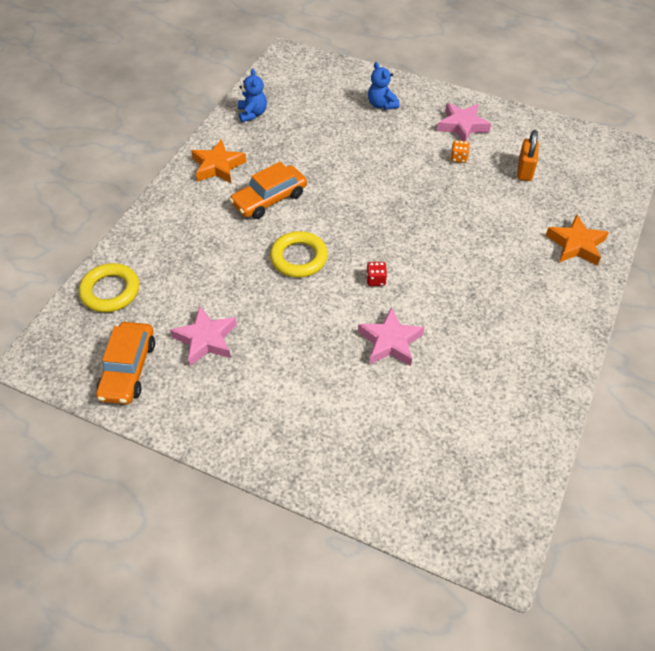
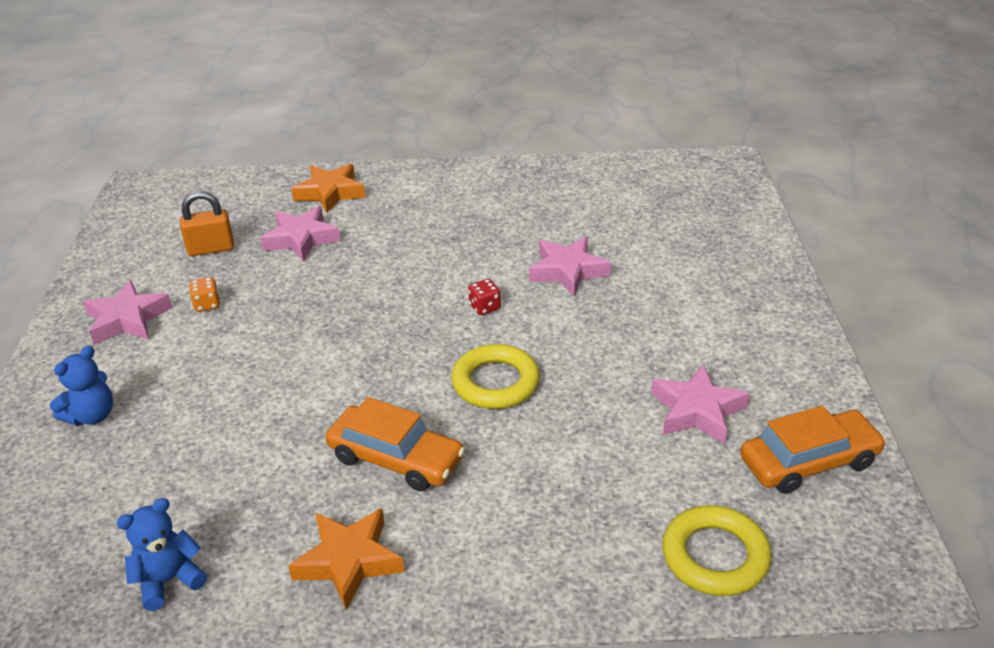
camera: 115 degrees left, 15 degrees down
none -> pink star [261,206,341,262]

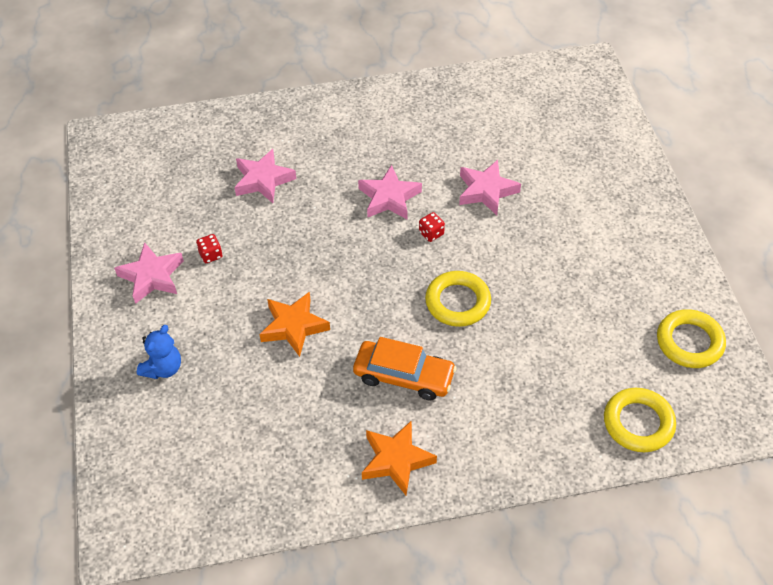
camera: 10 degrees left, 15 degrees up
blue teddy bear [116,498,207,611] -> none
orange padlock [180,191,234,256] -> none
orange dice [189,277,220,312] -> red dice [196,234,222,263]
orange star [291,164,366,213] -> orange star moved to [259,292,330,357]
pink star [651,364,750,444] -> pink star moved to [358,165,422,219]
orange car [740,406,886,494] -> yellow ring [657,309,726,368]

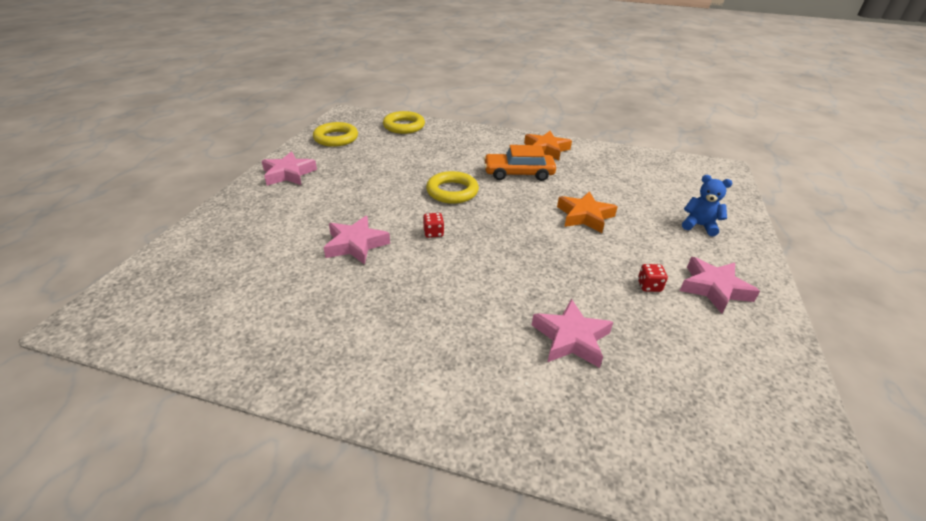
camera: 155 degrees left, 15 degrees down
blue teddy bear [137,325,181,379] -> blue teddy bear turned 60 degrees clockwise [682,175,732,236]
orange car [353,337,457,401] -> orange car turned 45 degrees counterclockwise [484,145,556,181]
pink star [358,165,422,219] -> pink star moved to [262,152,317,186]

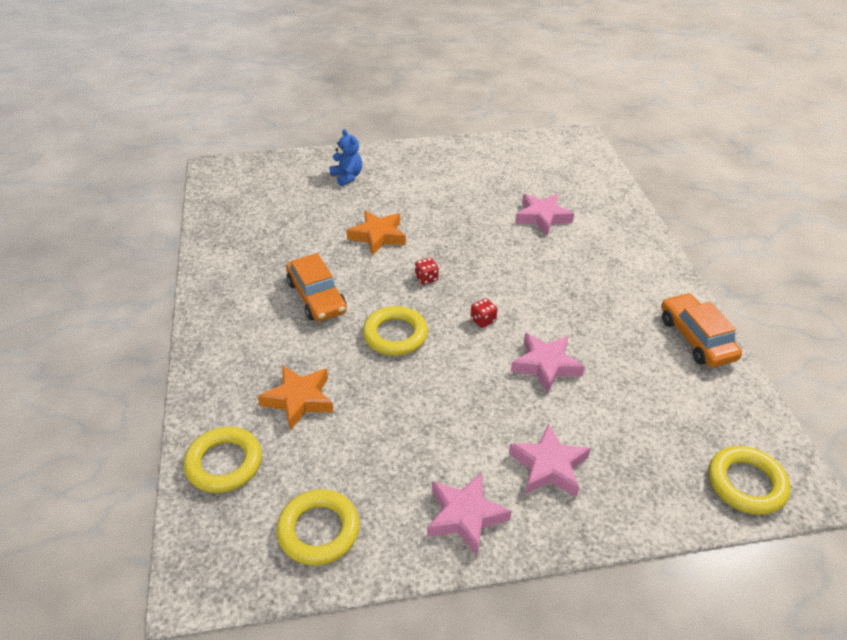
camera: 115 degrees left, 5 degrees up
orange star [524,131,572,160] -> orange star moved to [258,365,334,431]
red dice [638,264,668,292] -> red dice moved to [415,257,439,285]
pink star [680,257,760,314] -> pink star moved to [509,423,591,497]
blue teddy bear [682,175,732,236] -> blue teddy bear turned 150 degrees clockwise [330,129,362,186]
none -> orange car [661,293,742,367]
none -> yellow ring [708,446,791,515]

